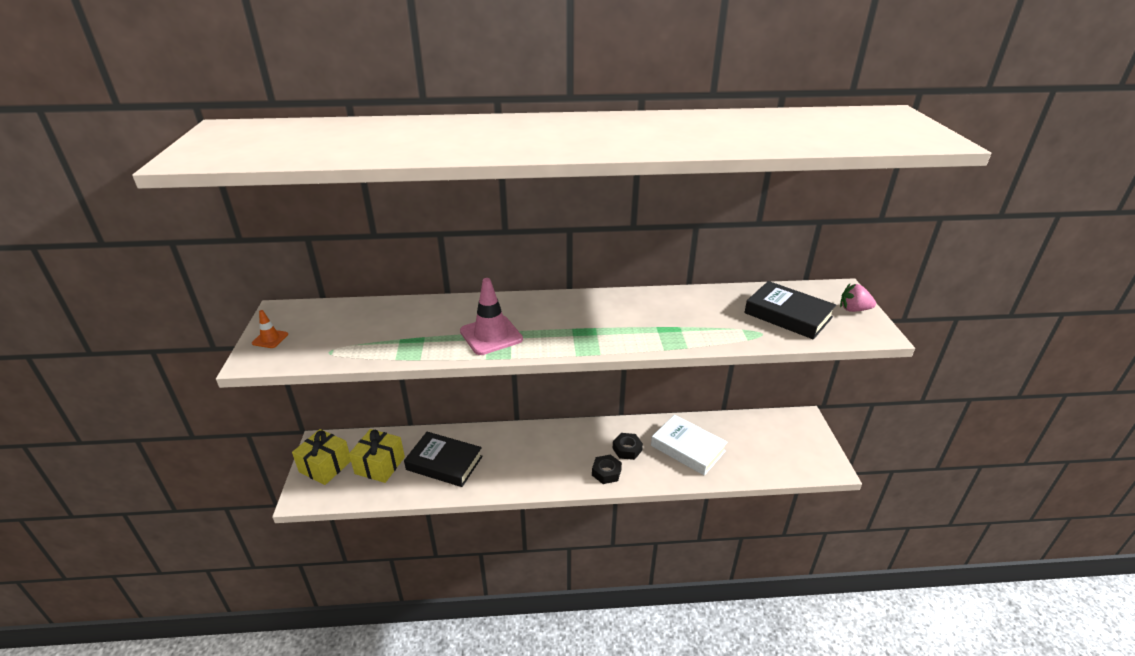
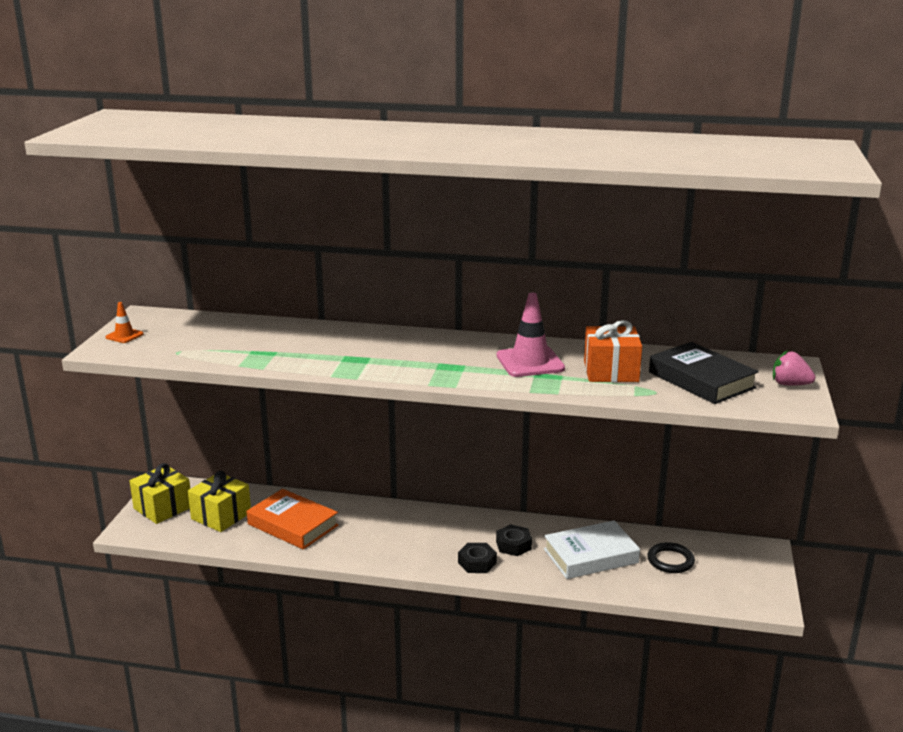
camera: 15 degrees right, 10 degrees down
black book [404,432,483,487] -> orange book [247,489,338,549]
pink traffic cone [460,278,523,355] -> pink traffic cone moved to [497,293,565,377]
white book [651,414,728,475] -> white book turned 75 degrees counterclockwise [544,520,640,579]
none -> orange gift [584,320,642,382]
none -> black ring [647,542,695,573]

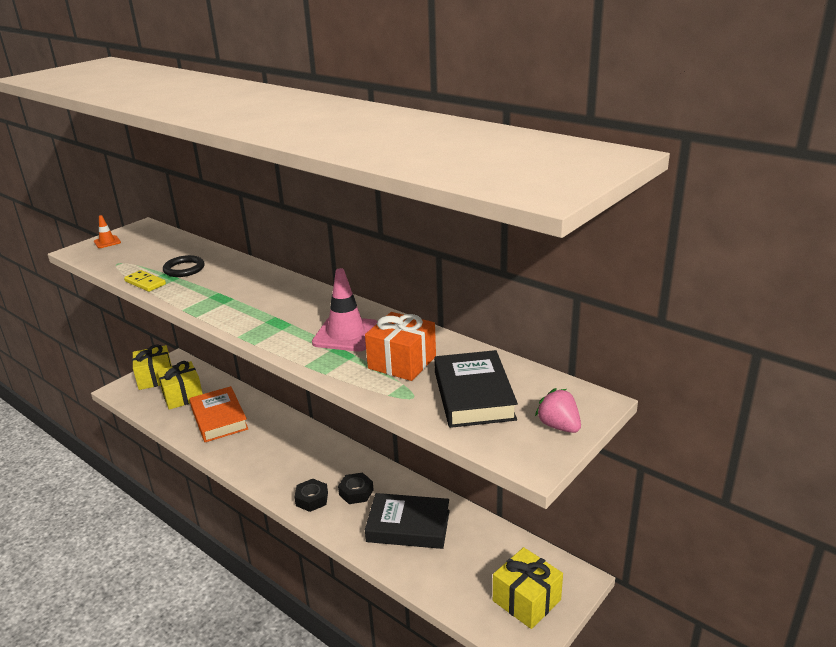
camera: 30 degrees right, 5 degrees up
white book [544,520,640,579] -> black book [365,493,450,549]
black ring [647,542,695,573] -> black ring moved to [163,255,205,277]
none -> yellow domino [124,270,166,292]
none -> yellow gift [493,547,563,629]

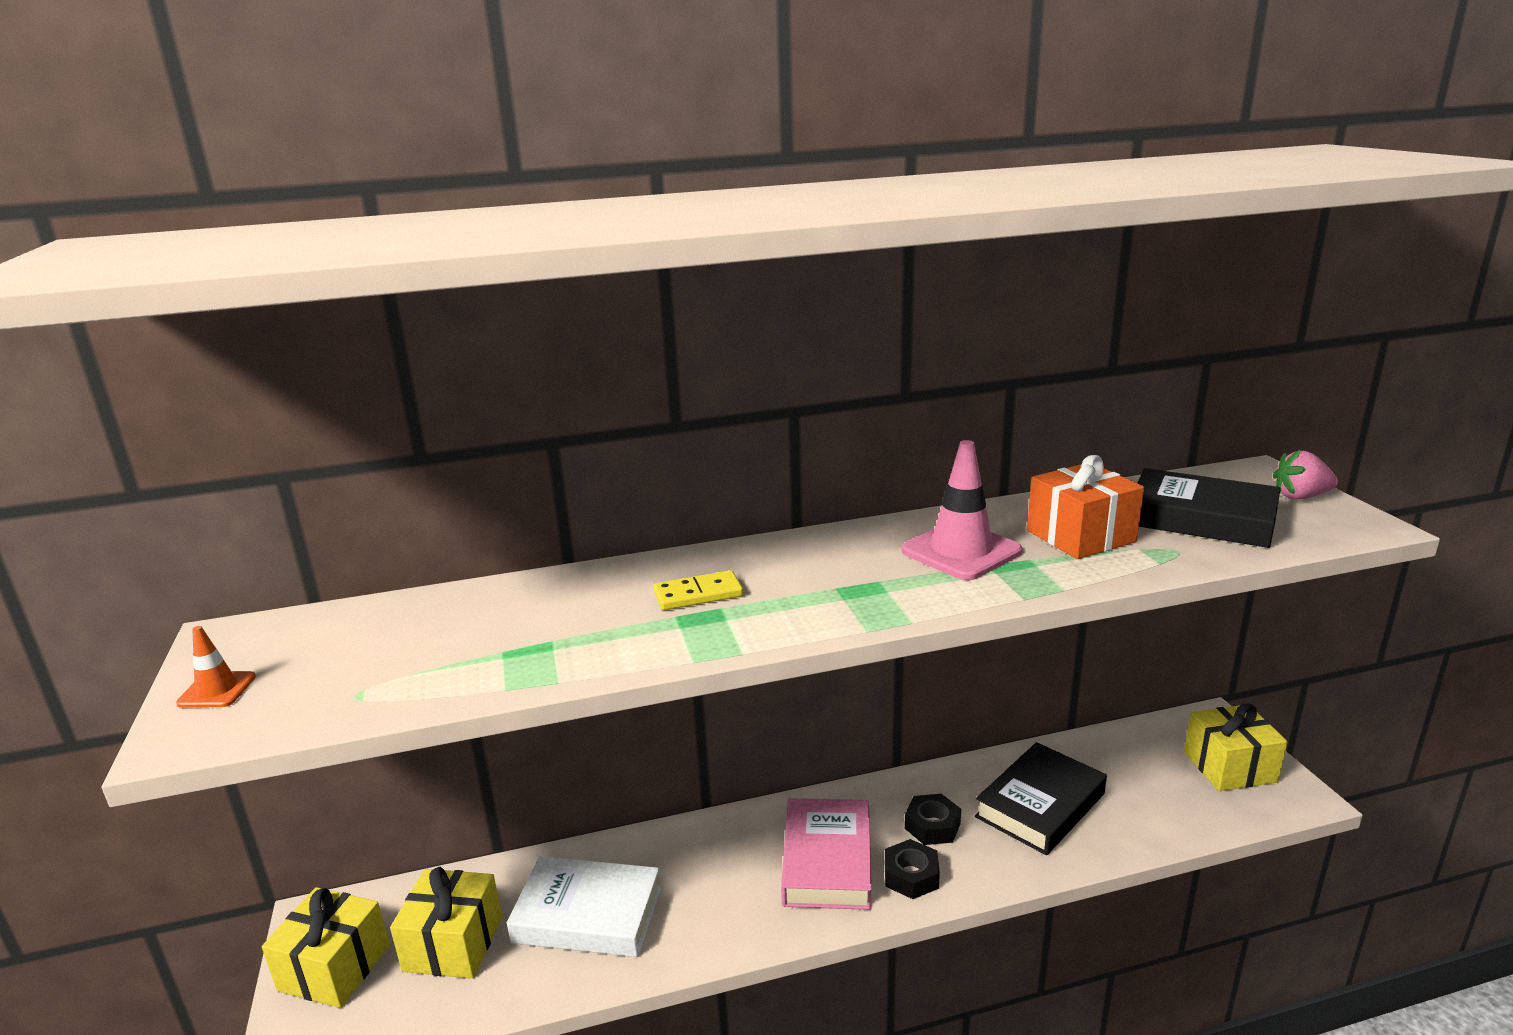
camera: 55 degrees left, 5 degrees down
yellow domino [124,270,166,292] -> yellow domino moved to [653,570,743,610]
black ring [163,255,205,277] -> none
orange book [189,386,248,442] -> white book [507,856,661,957]
none -> pink book [781,798,872,910]

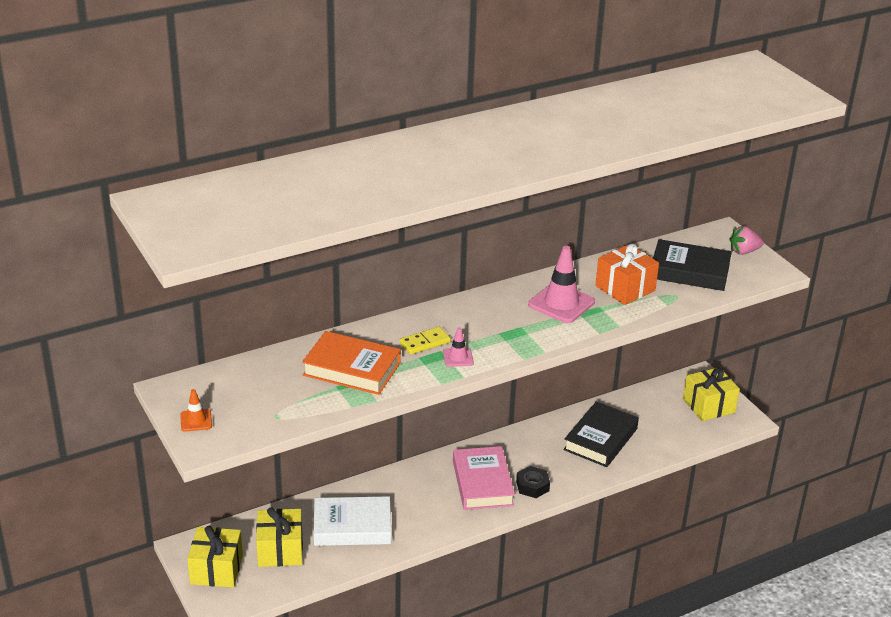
camera: 15 degrees left, 10 degrees up
black nut [905,794,961,845] -> none
none -> orange book [302,331,401,395]
none -> pink traffic cone [443,327,474,367]

